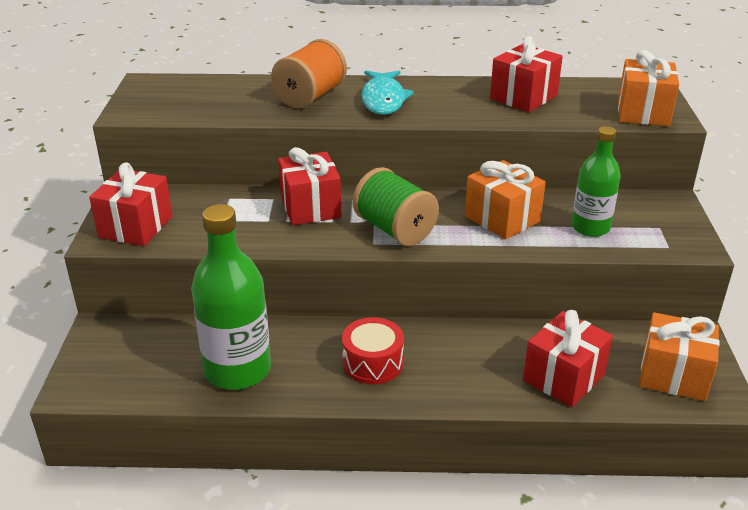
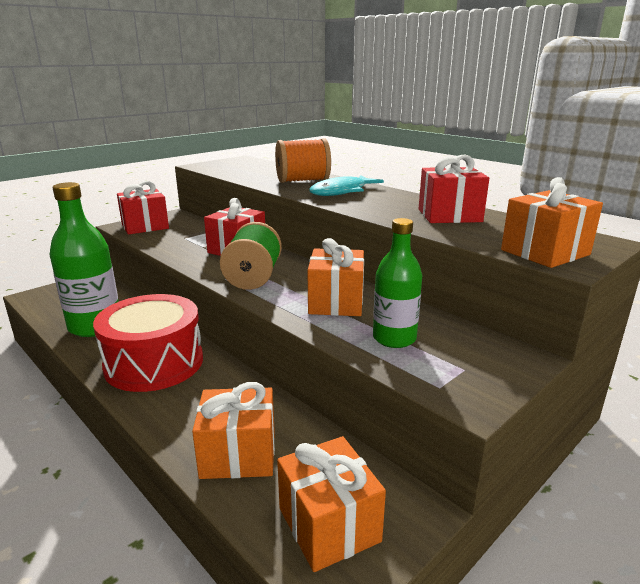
camera: 45 degrees right, 10 degrees down
red drum [342,317,404,384] -> red drum [93,294,203,392], size x1.80
red gift [523,310,613,407] -> orange gift [192,382,275,479]

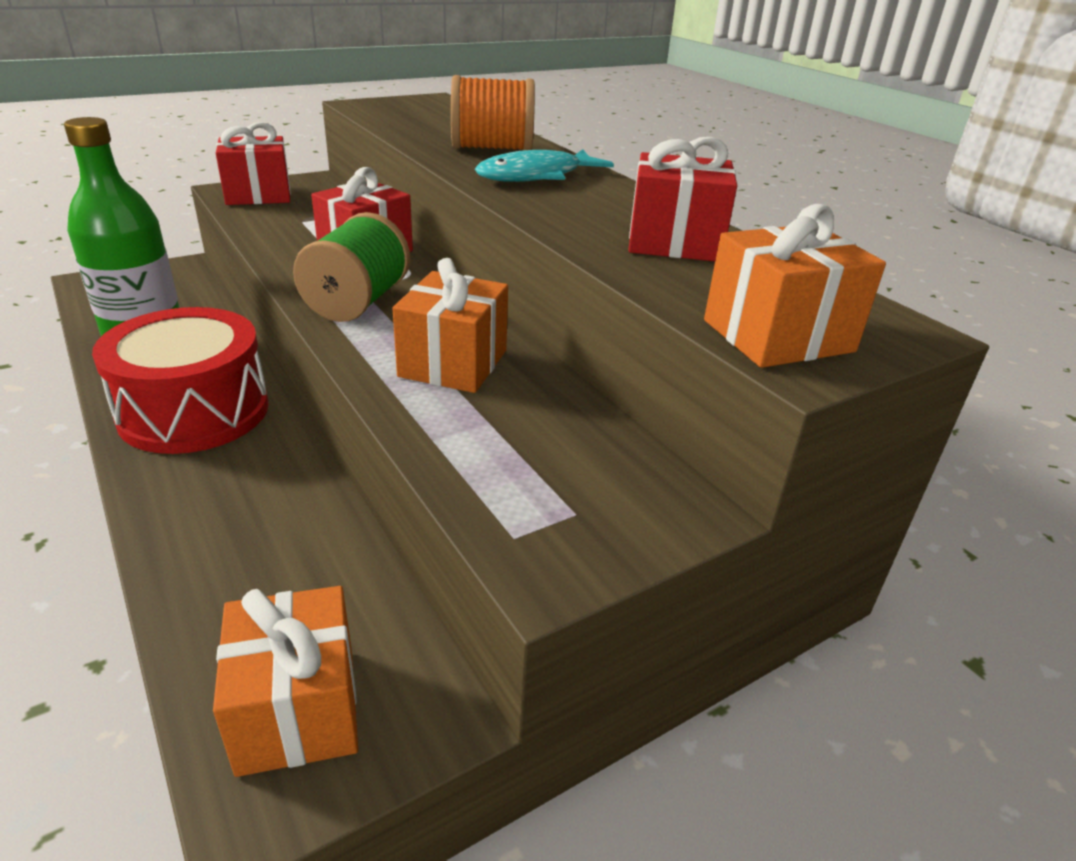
camera: 10 degrees right, 10 degrees up
orange gift [192,382,275,479] -> none
green bottle [373,218,422,348] -> none

